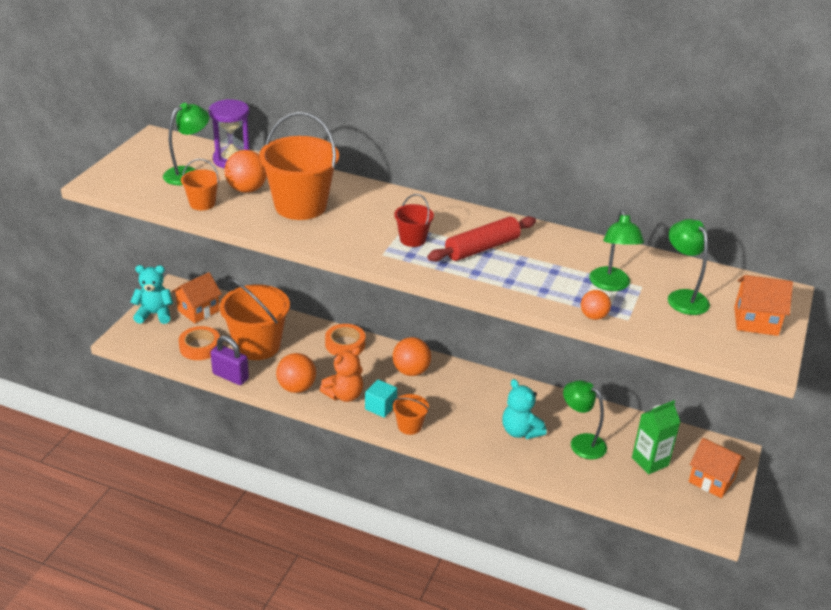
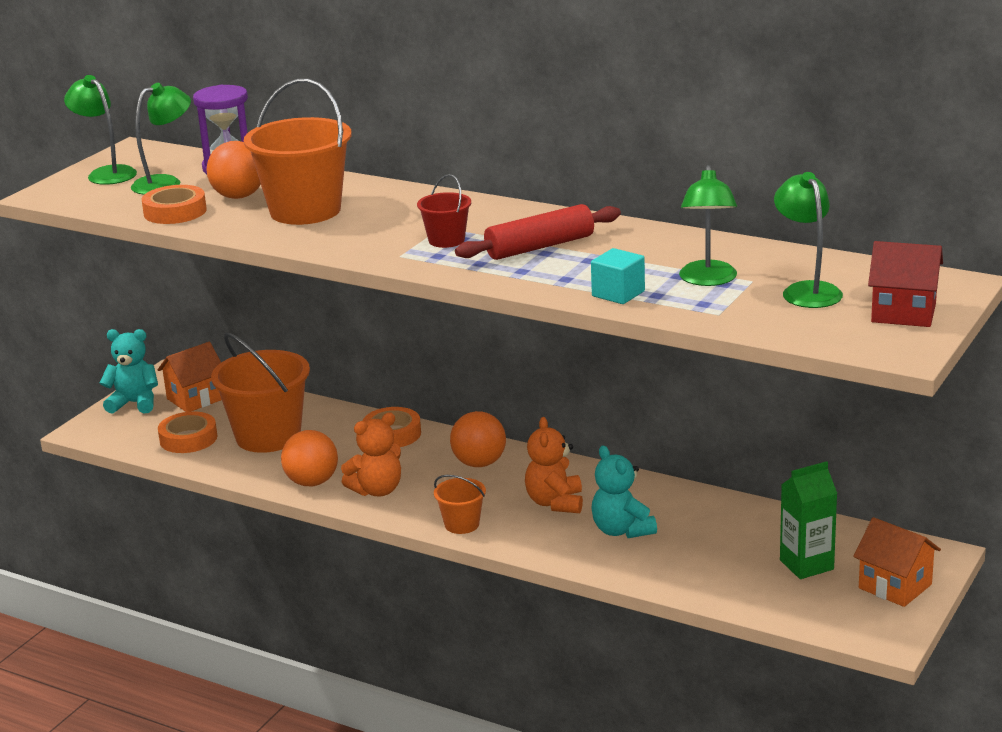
camera: 10 degrees right, 10 degrees down
orange bucket [181,159,220,210] -> orange tape [142,185,207,224]
purple padlock [210,336,249,385] -> none
turquoise cube [365,379,397,418] -> turquoise cube moved to [591,248,645,304]
green lamp [563,380,607,460] -> green lamp moved to [64,75,137,185]
orange ball [581,290,611,320] -> none
orange house [734,275,793,336] -> red house [868,241,943,327]
none -> orange teddy bear [525,417,583,513]

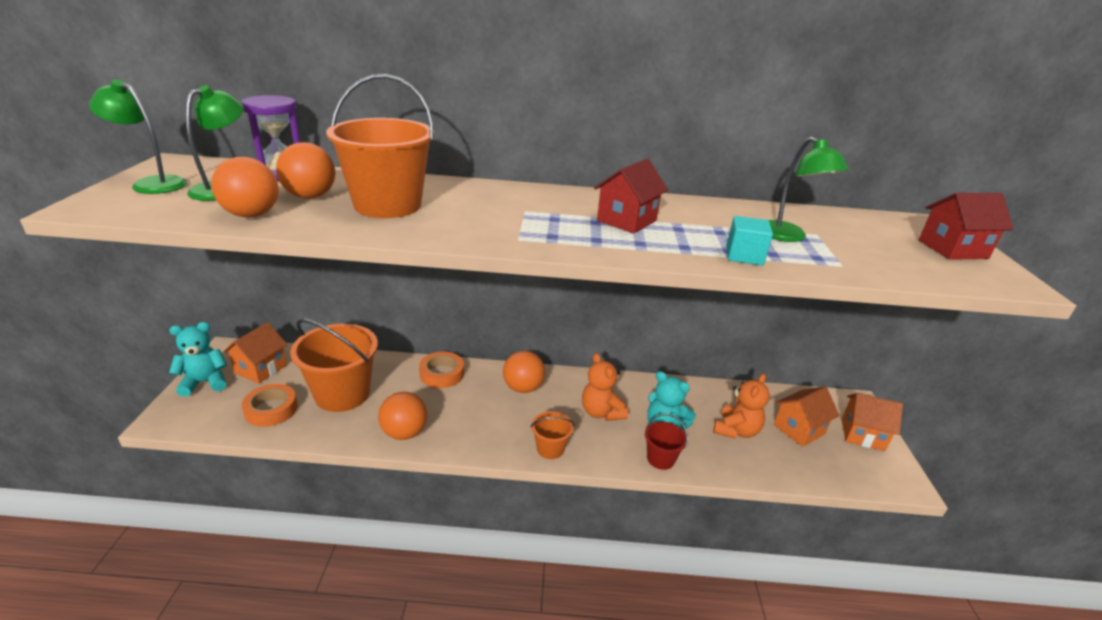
camera: 30 degrees left, 5 degrees up
orange tape [142,185,207,224] -> orange ball [211,157,279,217]
orange teddy bear [341,413,401,497] -> orange teddy bear moved to [713,373,770,439]
red bucket [417,174,471,248] -> red bucket moved to [645,414,688,470]
red rolling pin [455,204,621,260] -> red house [594,159,668,234]
green lamp [774,172,843,308] -> none
green carton [780,461,837,579] -> orange house [774,387,839,447]

